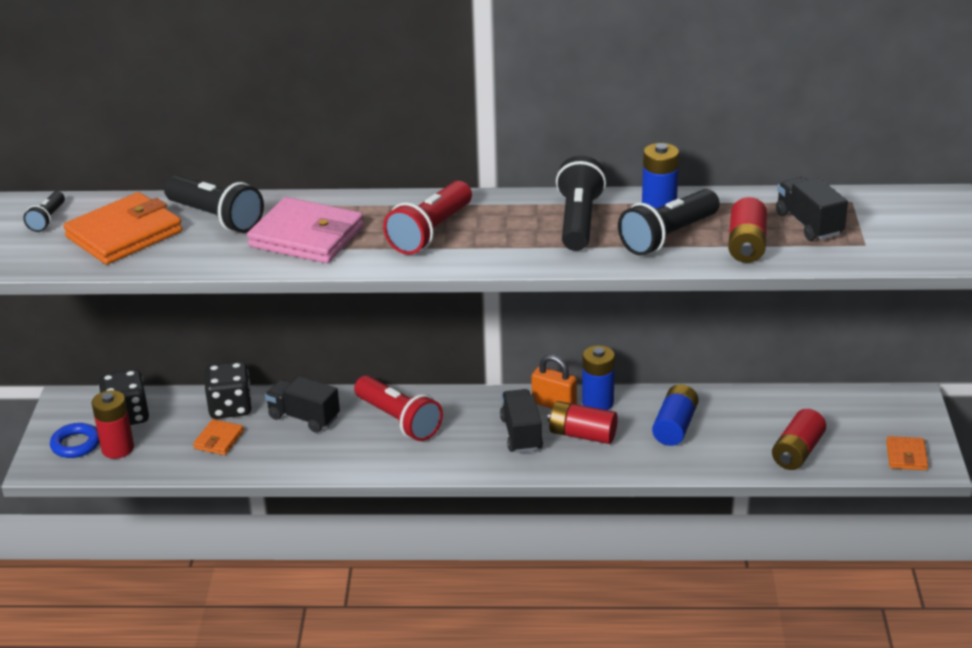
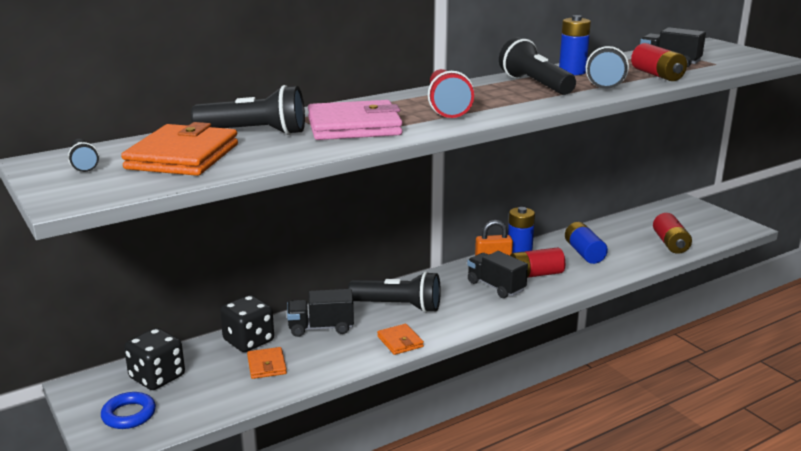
camera: 35 degrees left, 10 degrees down
red battery [92,390,134,459] -> none
red flashlight [354,375,443,441] -> black flashlight [348,271,441,313]
orange wallet [886,436,928,470] -> orange wallet moved to [377,324,424,355]

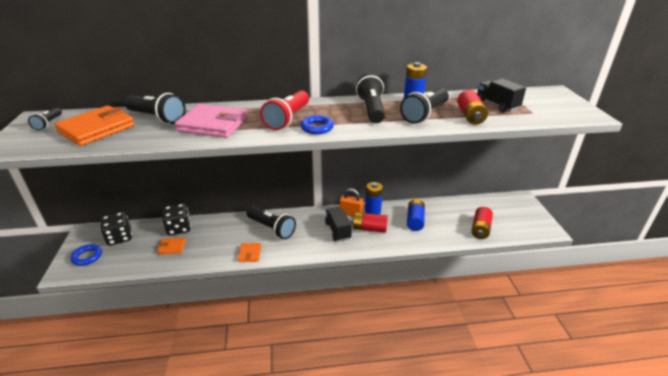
camera: 25 degrees right, 10 degrees up
orange wallet [247,347,287,379] -> orange wallet turned 75 degrees clockwise [157,238,186,255]
black truck [287,289,354,337] -> none
none -> blue ring [301,115,334,134]

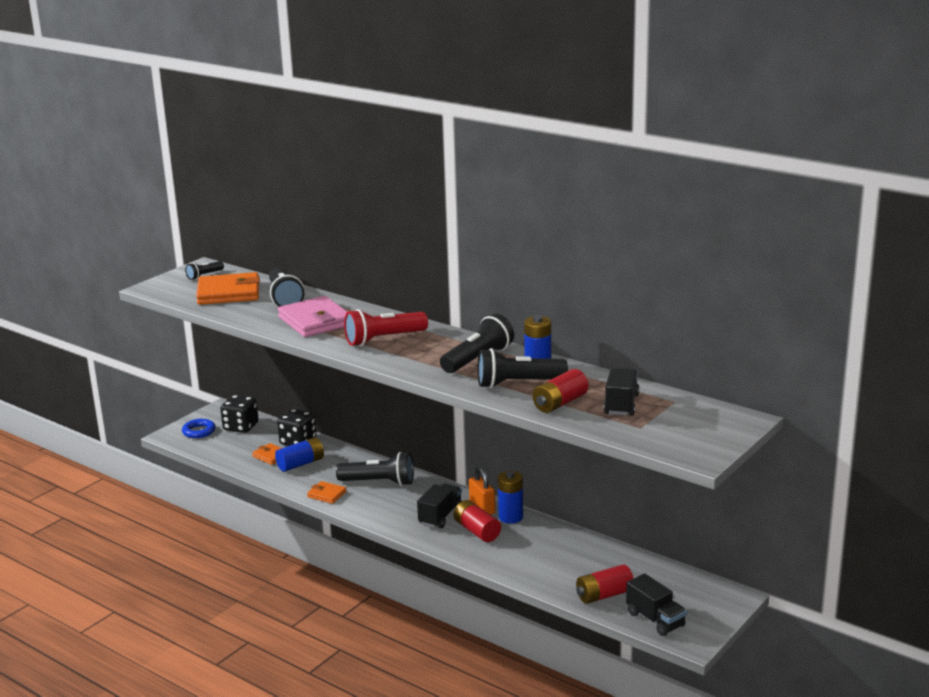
camera: 45 degrees right, 10 degrees down
orange wallet [238,243,261,262] -> orange wallet turned 75 degrees clockwise [307,481,347,504]
black flashlight [246,206,296,239] -> black flashlight turned 75 degrees counterclockwise [336,452,414,486]
blue ring [301,115,334,134] -> none
blue battery [407,199,425,231] -> blue battery moved to [275,437,324,472]
none -> black truck [626,574,687,636]

